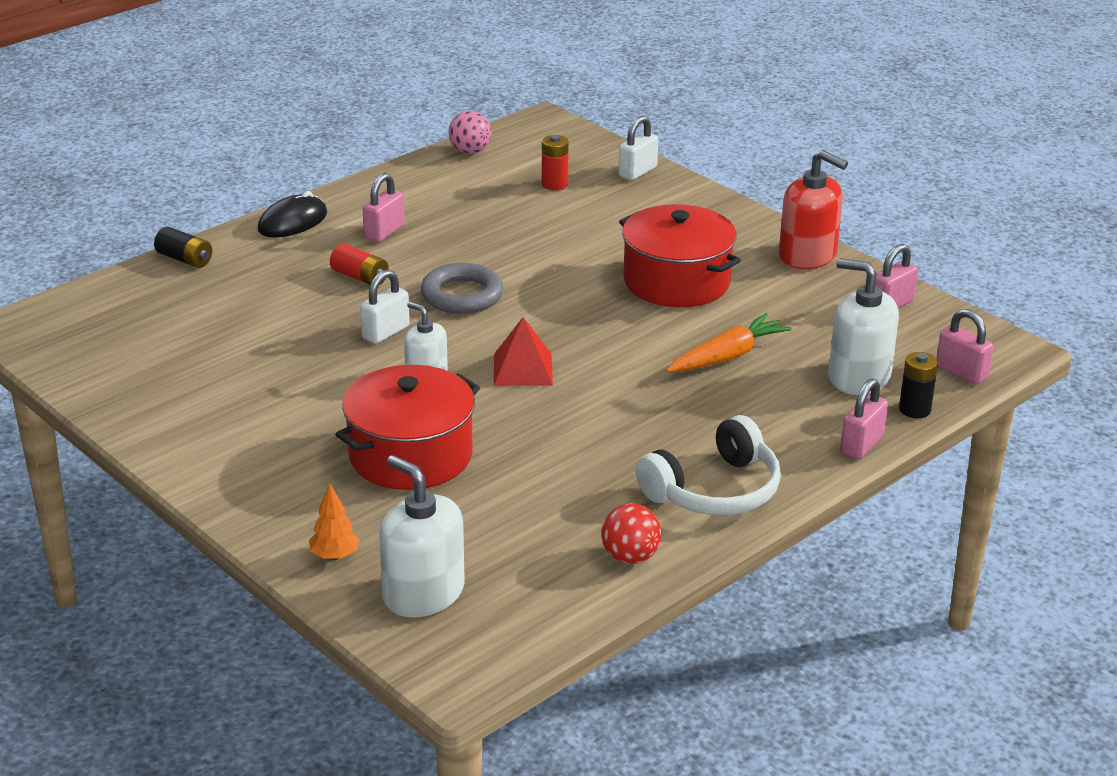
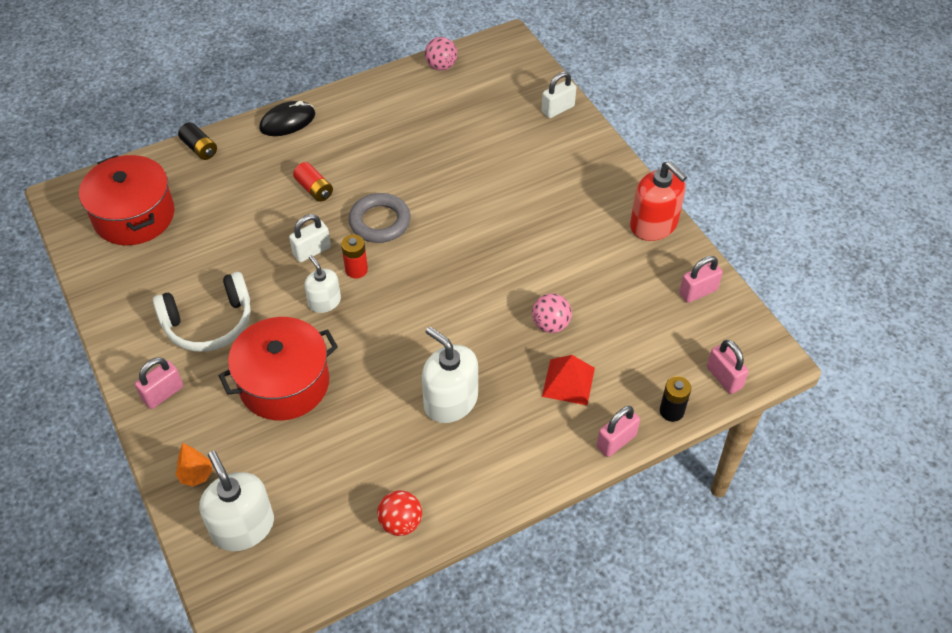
camera: 15 degrees right, 20 degrees up
pink padlock [363,173,404,242] -> pink padlock moved to [135,357,183,409]
red pyramid [494,317,553,386] -> red pyramid moved to [542,355,595,405]
red battery [542,135,569,190] -> red battery moved to [341,235,368,279]
red pot [619,204,741,307] -> red pot moved to [79,155,174,245]
white headphones [636,415,781,515] -> white headphones moved to [153,272,251,352]
orange carrot [666,313,792,372] -> pink ball [532,294,572,333]
white soap dispenser [828,258,899,395] -> white soap dispenser moved to [422,327,478,423]

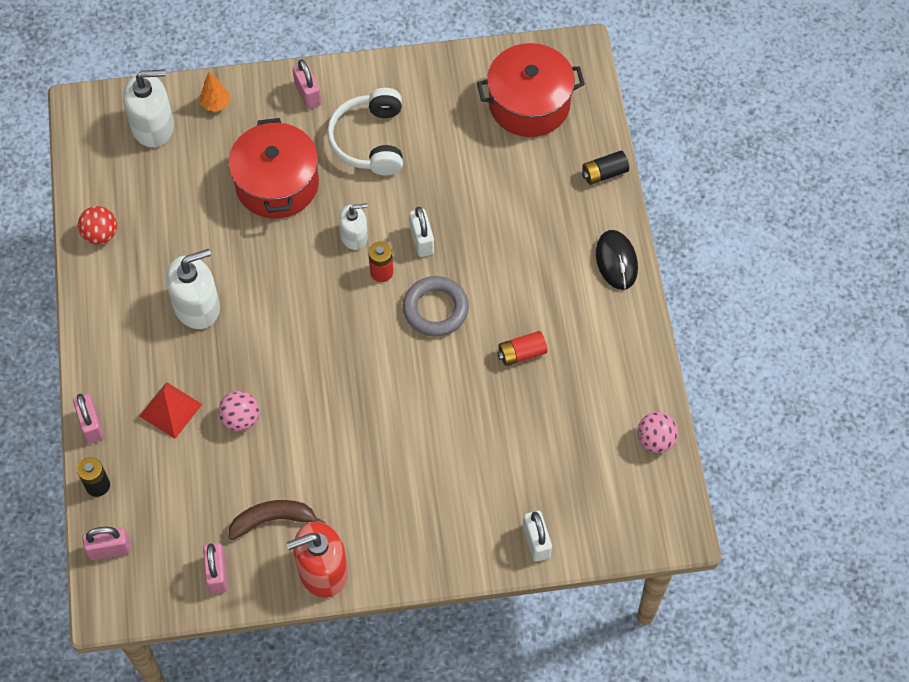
camera: 110 degrees right, 10 degrees up
red battery [293,162,333,202] -> red battery moved to [497,331,547,366]
none -> brown banana [228,500,326,540]

